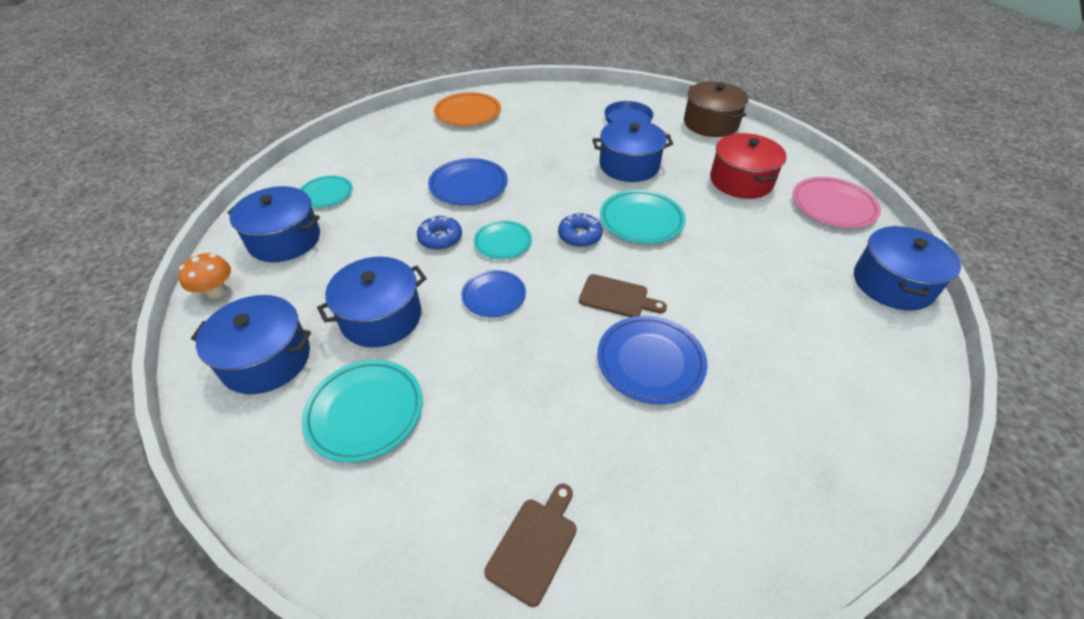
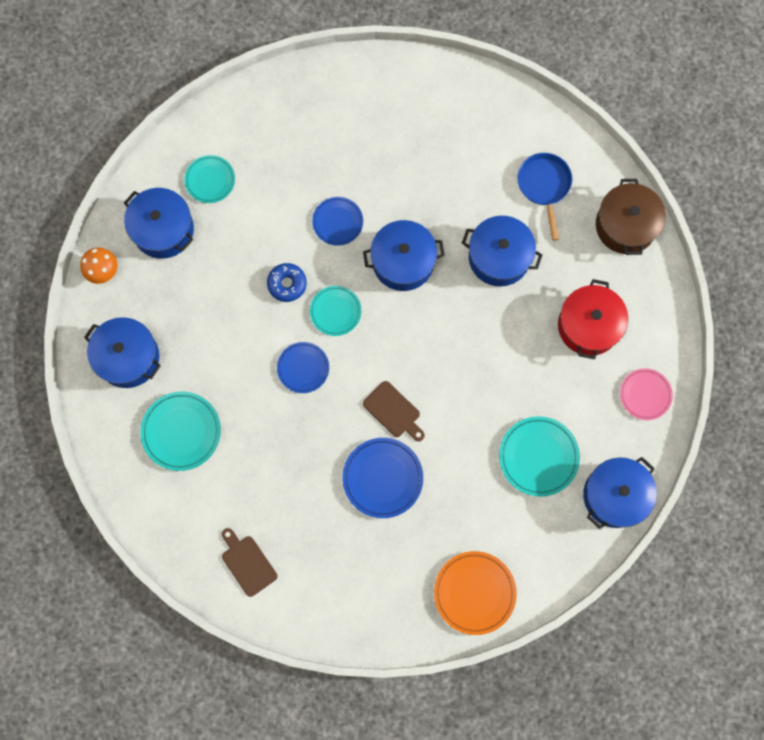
camera: 25 degrees right, 30 degrees up
blue pot [317,257,427,348] -> blue pot moved to [363,220,445,291]
blue plate [428,158,508,205] -> blue plate [312,197,363,246], size x0.66
orange plate [434,92,501,126] -> orange plate moved to [434,551,517,635]
brown cutting board [484,484,577,607] -> brown cutting board turned 90 degrees counterclockwise [222,528,277,597]
blue donut [558,213,603,247] -> none
turquoise plate [600,190,686,244] -> turquoise plate moved to [499,416,580,497]
pink plate [793,177,881,228] -> pink plate [620,368,673,420], size x0.66

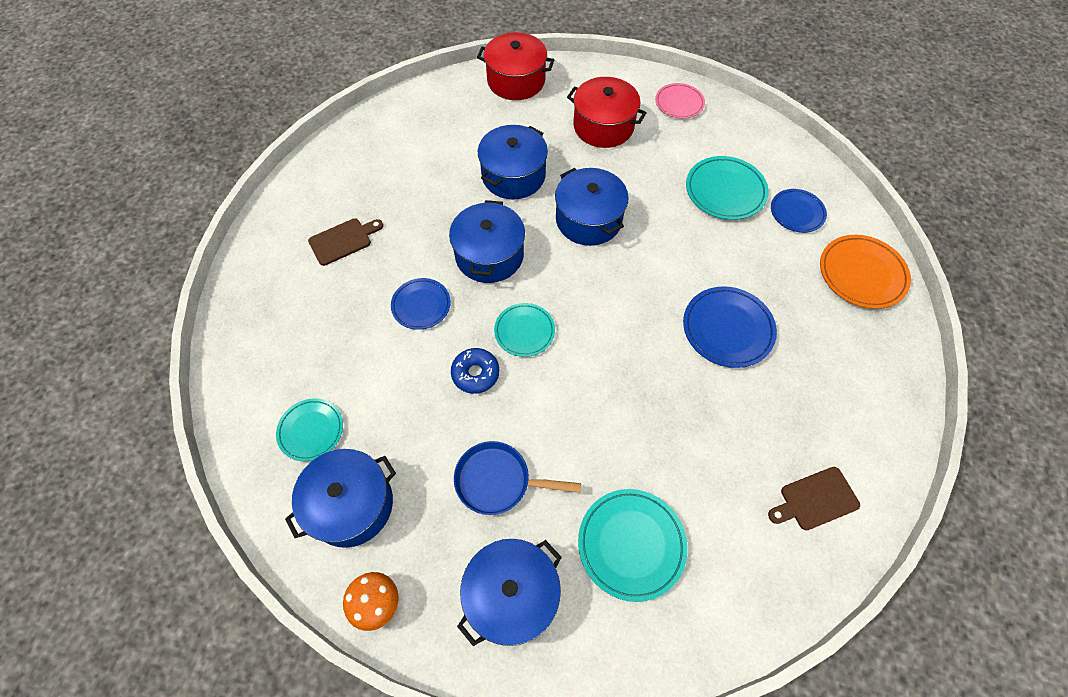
camera: 75 degrees left, 15 degrees down
blue plate [277,342,329,393] -> blue plate moved to [771,189,827,233]
brown cutting board [363,381,425,441] -> brown cutting board moved to [308,219,383,266]
blue pan [517,153,573,241] -> blue pan moved to [454,441,581,515]
blue pot [583,457,657,529] -> blue pot moved to [555,168,629,246]
brown pot [596,179,666,255] -> red pot [477,32,554,100]

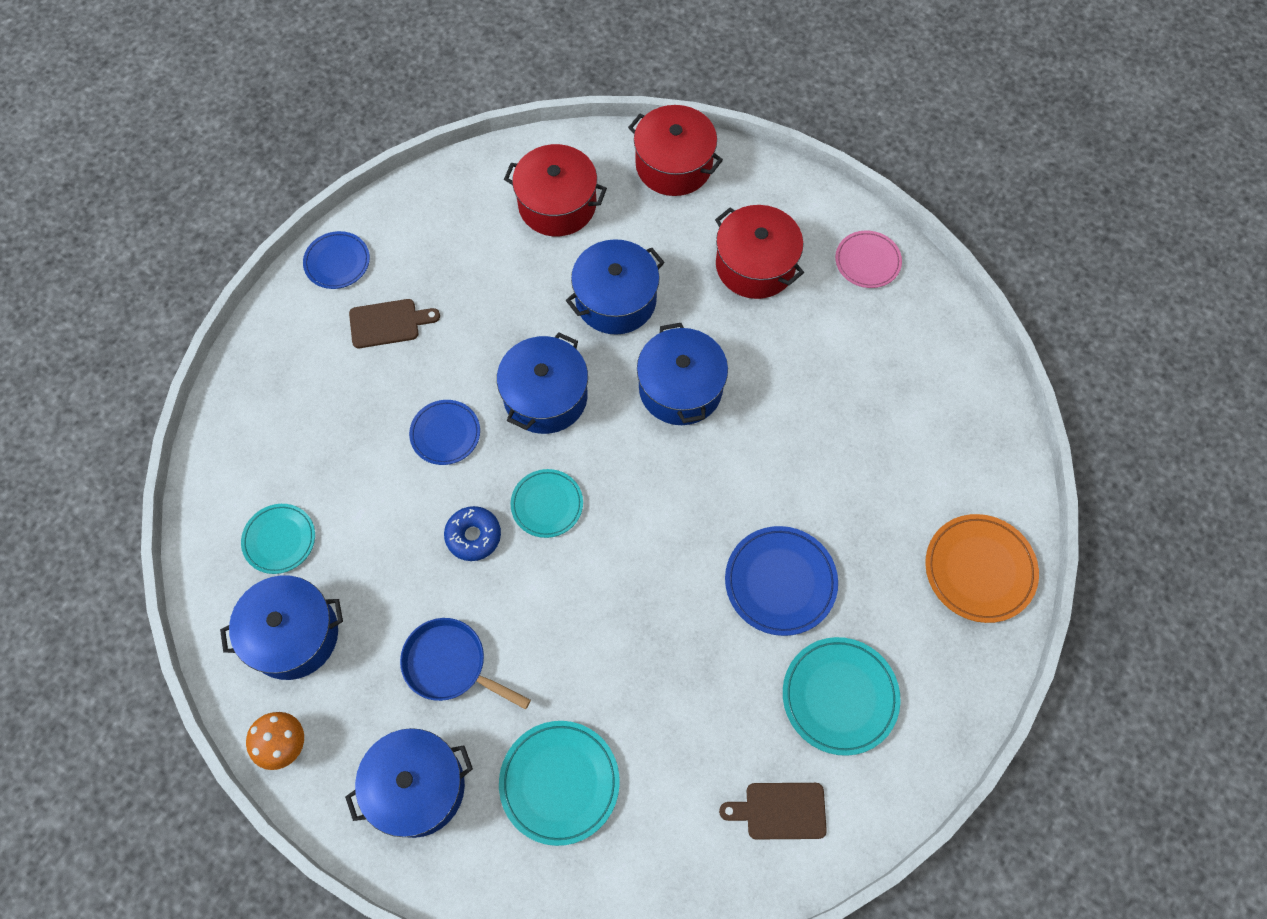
camera: 20 degrees right, 5 degrees up
turquoise plate [686,156,769,220] -> turquoise plate moved to [783,637,901,756]
blue plate [771,189,827,233] -> blue plate moved to [303,231,370,289]
none -> red pot [504,144,607,236]

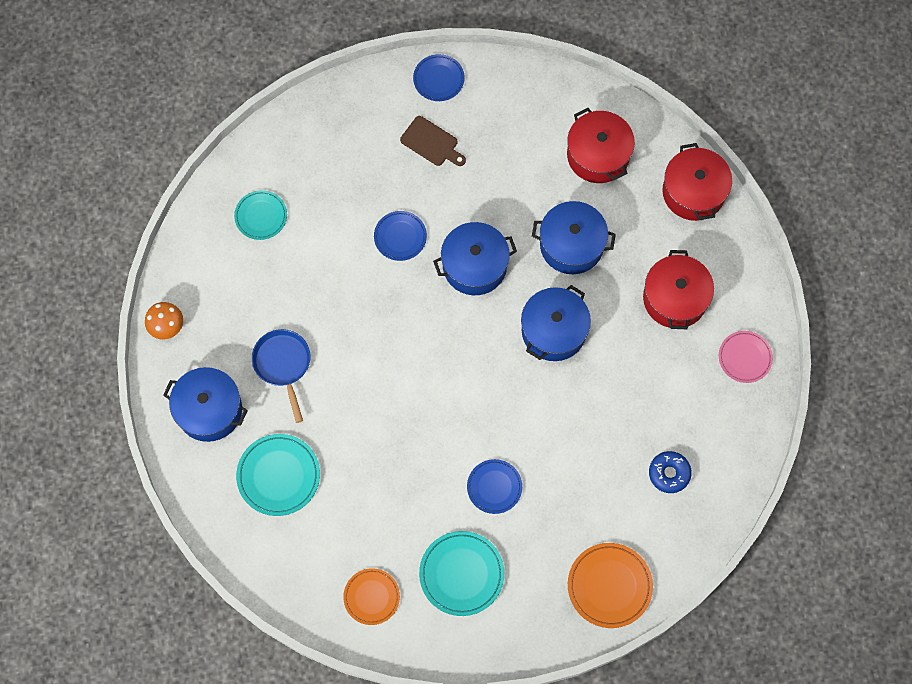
camera: 45 degrees right, 5 degrees up
blue pot [220,575,343,680] -> none
blue donut [444,506,501,561] -> blue donut moved to [649,451,692,493]
turquoise plate [510,469,583,538] -> none
brown cutting board [719,783,827,839] -> orange plate [343,568,400,625]
blue plate [725,526,838,636] -> blue plate [467,459,522,514], size x0.66

